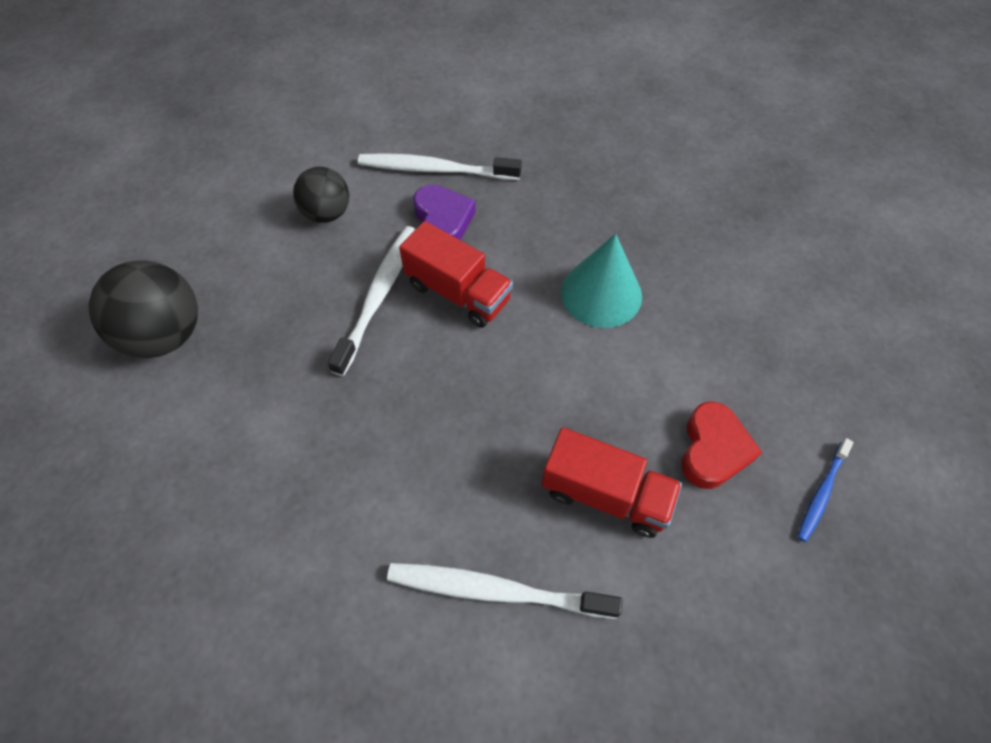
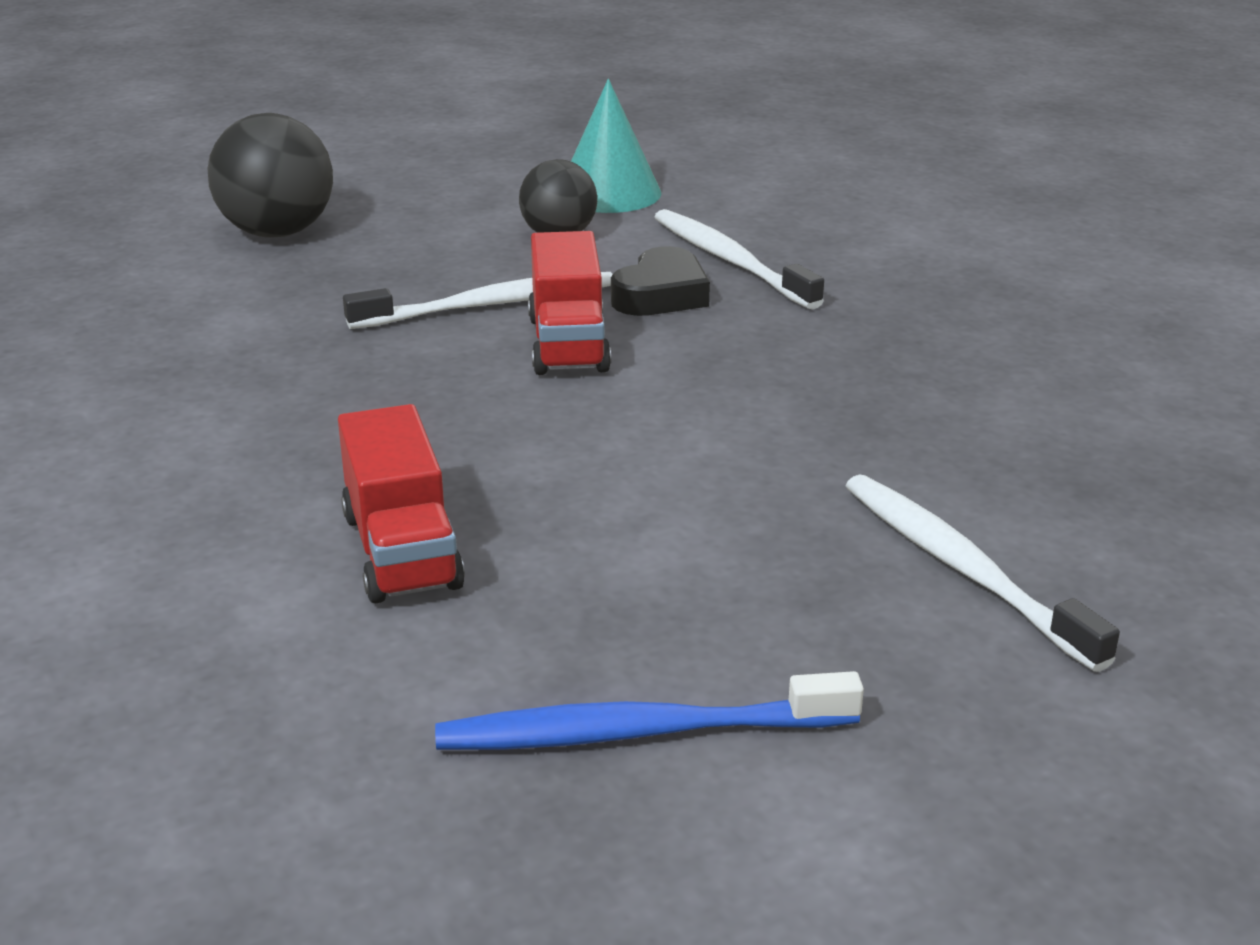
camera: 50 degrees right, 30 degrees down
white toothbrush [387,563,623,619] -> white toothbrush moved to [845,474,1120,672]
purple heart [413,185,476,240] -> black heart [611,246,710,316]
turquoise cone [561,234,642,328] -> turquoise cone moved to [571,79,661,213]
red heart [681,402,762,489] -> none
blue toothbrush [797,438,854,542] -> blue toothbrush [435,671,864,750], size x1.79

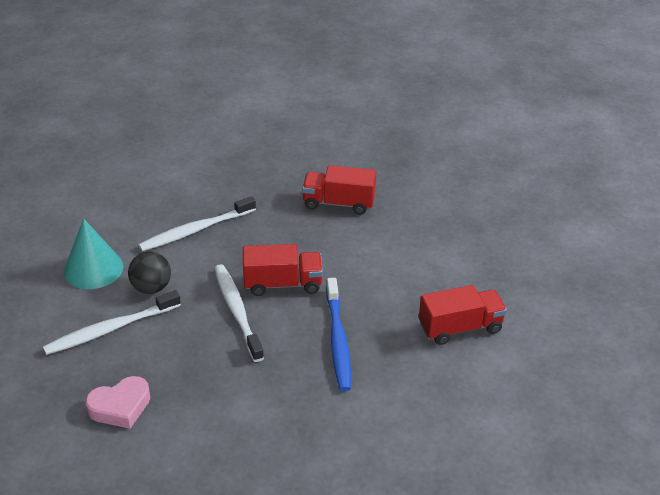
camera: 90 degrees left, 10 degrees up
black ball [208,113,333,238] -> pink heart [85,376,150,429]
blue toothbrush [435,671,864,750] -> blue toothbrush moved to [326,278,351,391]
black heart [611,246,710,316] -> none
white toothbrush [845,474,1120,672] -> white toothbrush moved to [43,290,181,355]
none -> red truck [302,165,376,215]

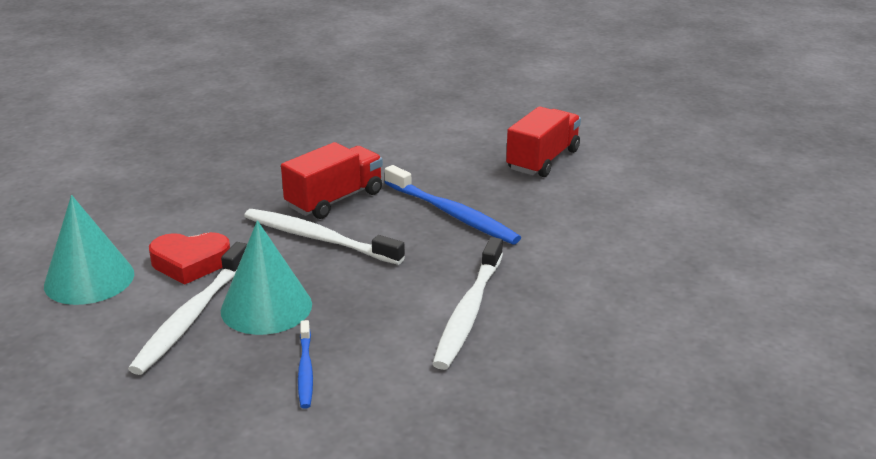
camera: 40 degrees left, 10 degrees down
pink heart [85,376,150,429] -> blue toothbrush [298,320,313,409]
black ball [128,252,171,294] -> red heart [149,232,230,285]
white toothbrush [138,196,256,251] -> white toothbrush moved to [432,237,503,370]
red truck [302,165,376,215] -> none
none -> turquoise cone [221,220,312,335]

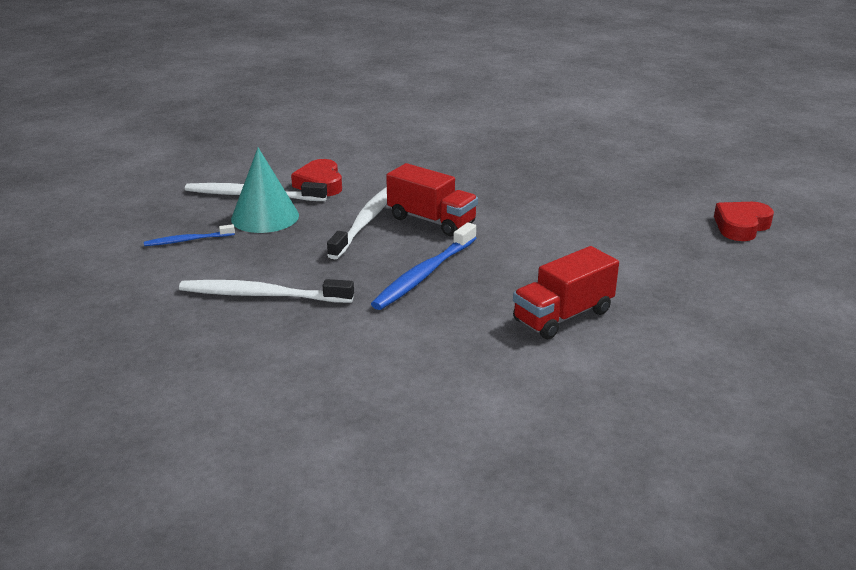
camera: 80 degrees right, 0 degrees up
turquoise cone [44,195,134,305] -> none
red truck [506,106,581,177] -> red truck turned 120 degrees clockwise [513,246,619,339]
none -> red heart [714,202,774,241]

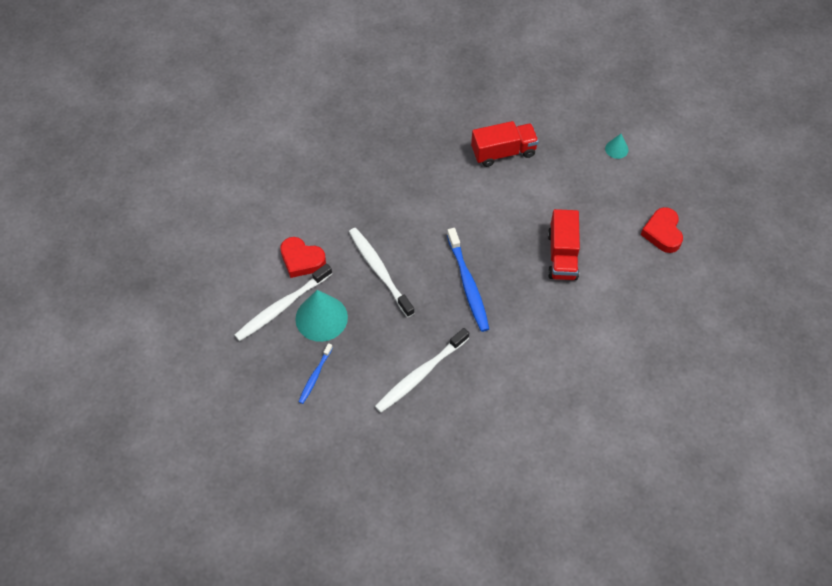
camera: 50 degrees left, 30 degrees up
red truck [386,163,478,236] -> red truck moved to [471,121,539,167]
red heart [714,202,774,241] -> red heart moved to [641,207,683,253]
none -> turquoise cone [605,134,629,159]

